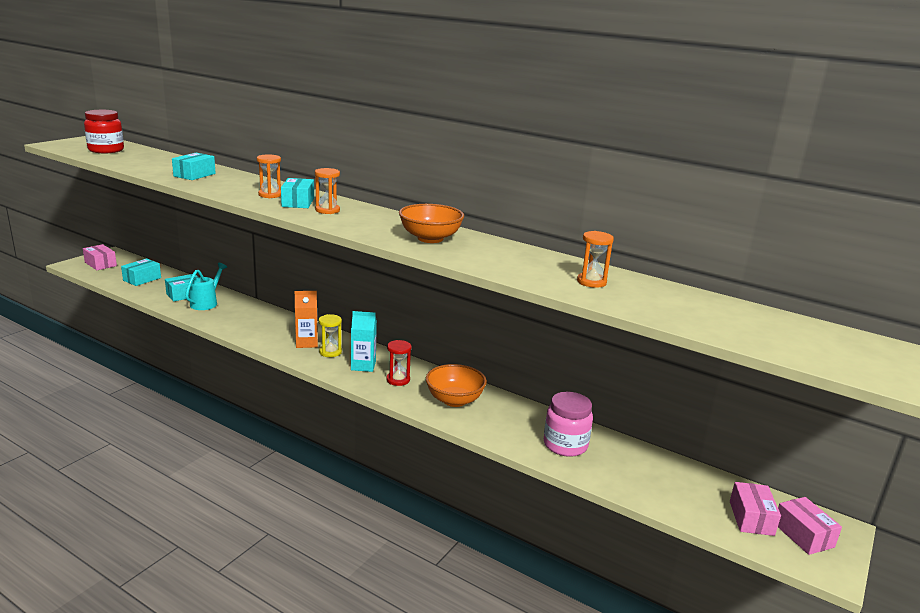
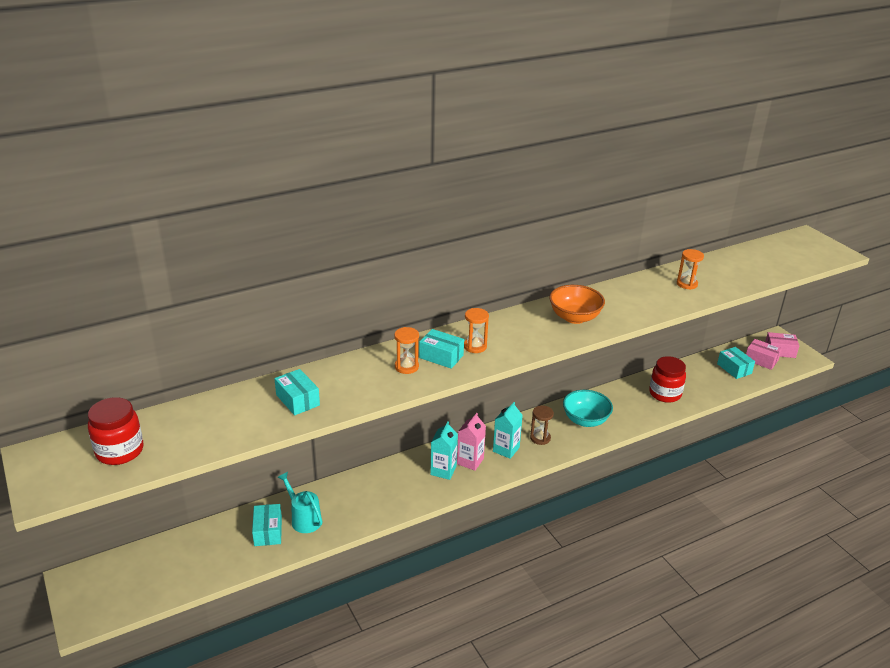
camera: 60 degrees left, 10 degrees up
pink box [83,244,117,270] -> none
turquoise box [121,258,161,286] -> turquoise box moved to [717,347,755,379]
orange carton [295,291,318,348] -> turquoise carton [430,421,458,480]
yellow hourglass [319,314,342,357] -> pink carton [457,413,486,471]
red hourglass [386,340,411,386] -> brown hourglass [530,405,554,445]
orange bowl [426,364,487,407] -> turquoise bowl [563,390,613,427]
pink jar [544,392,593,457] -> red jar [649,356,686,403]

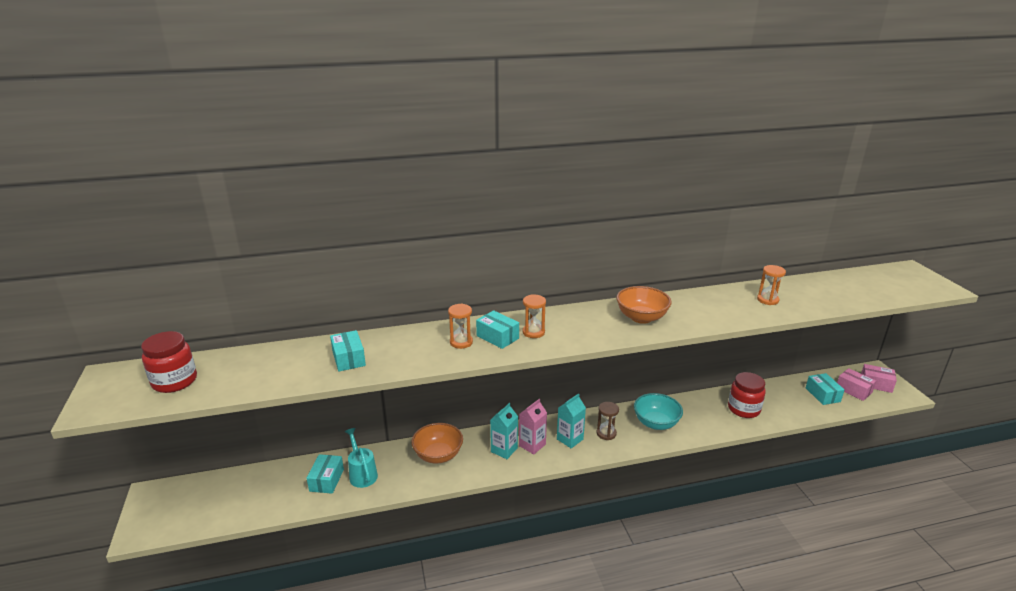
camera: 15 degrees right, 5 degrees down
none -> orange bowl [411,423,463,463]

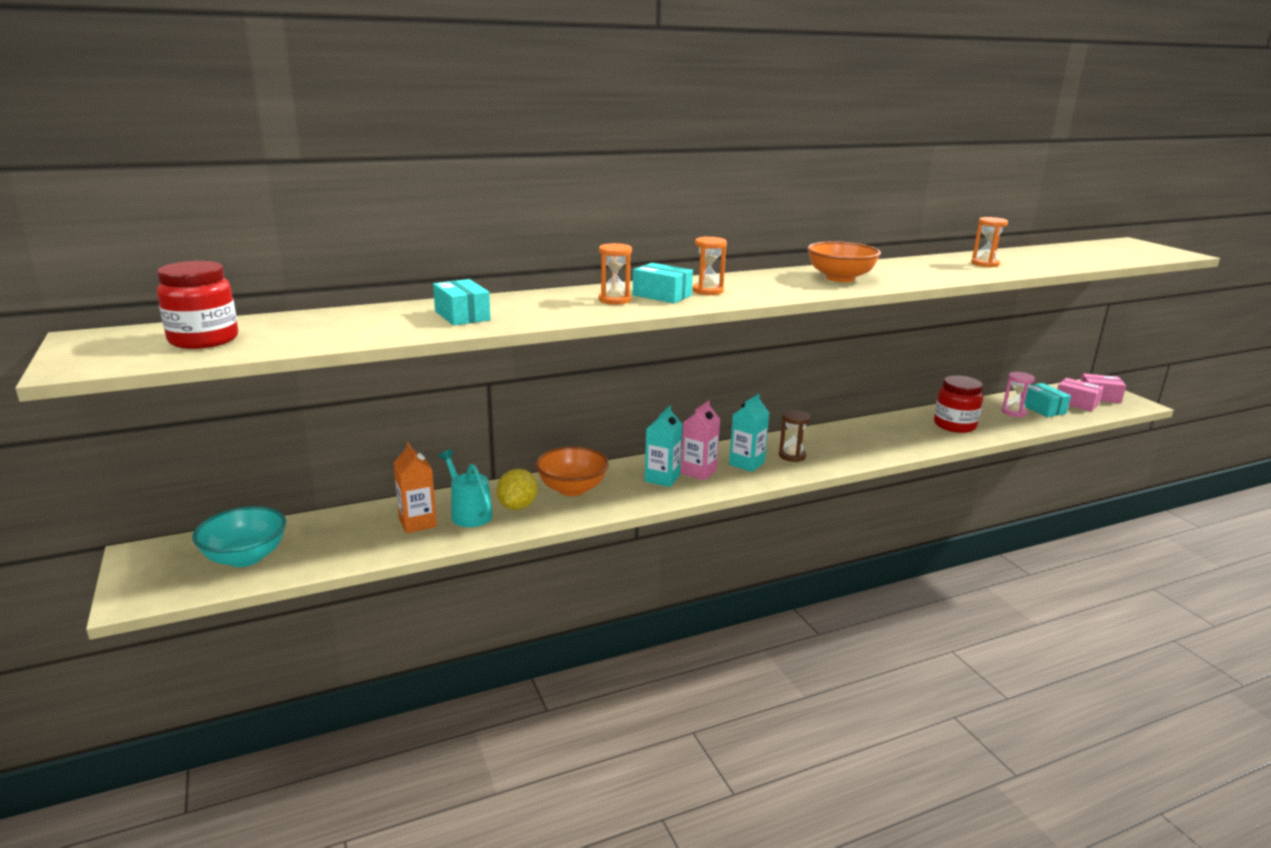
camera: 10 degrees left, 5 degrees down
turquoise box [306,454,344,494] -> orange carton [393,442,437,533]
turquoise bowl [634,393,683,430] -> turquoise bowl moved to [192,506,286,567]
none -> yellow lemon [497,469,537,510]
none -> pink hourglass [1002,372,1035,417]

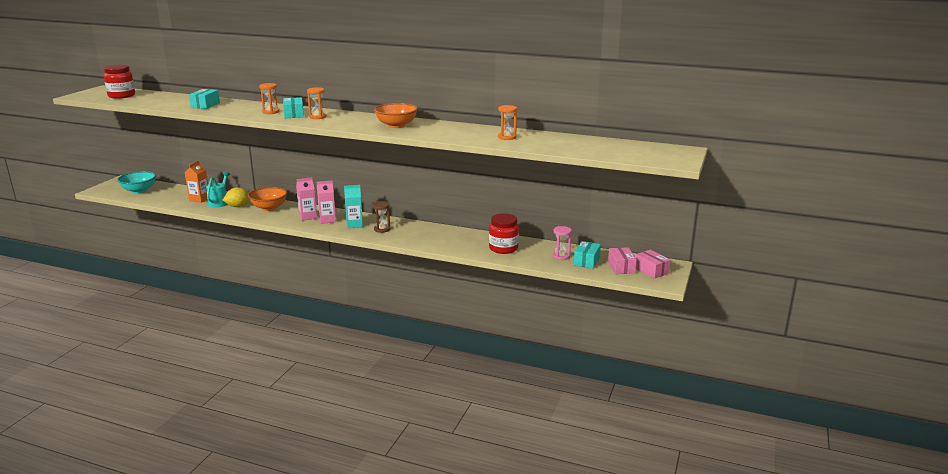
camera: 45 degrees right, 0 degrees up
turquoise carton [645,406,682,487] -> pink carton [296,177,317,221]

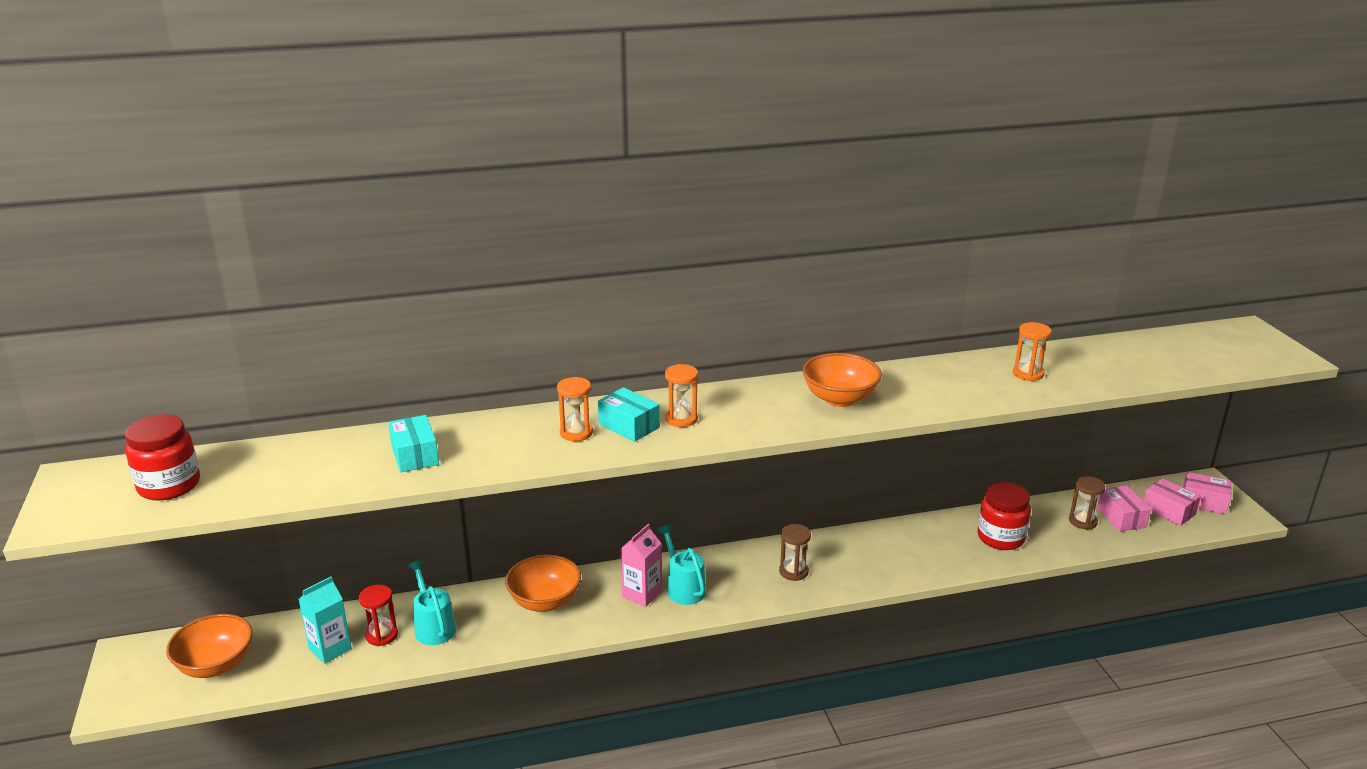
camera: 35 degrees left, 5 degrees up
turquoise bowl [117,171,156,194] -> orange bowl [166,614,252,678]
orange carton [185,160,208,203] -> red hourglass [359,585,398,646]
yellow lemon [223,187,249,207] -> none
pink carton [317,180,336,224] -> turquoise watering can [657,524,706,605]
turquoise carton [344,185,363,228] -> turquoise carton moved to [298,576,352,664]
pink hourglass [552,226,572,260] -> brown hourglass [1069,476,1105,530]
turquoise box [574,241,601,269] -> pink box [1097,485,1151,532]

